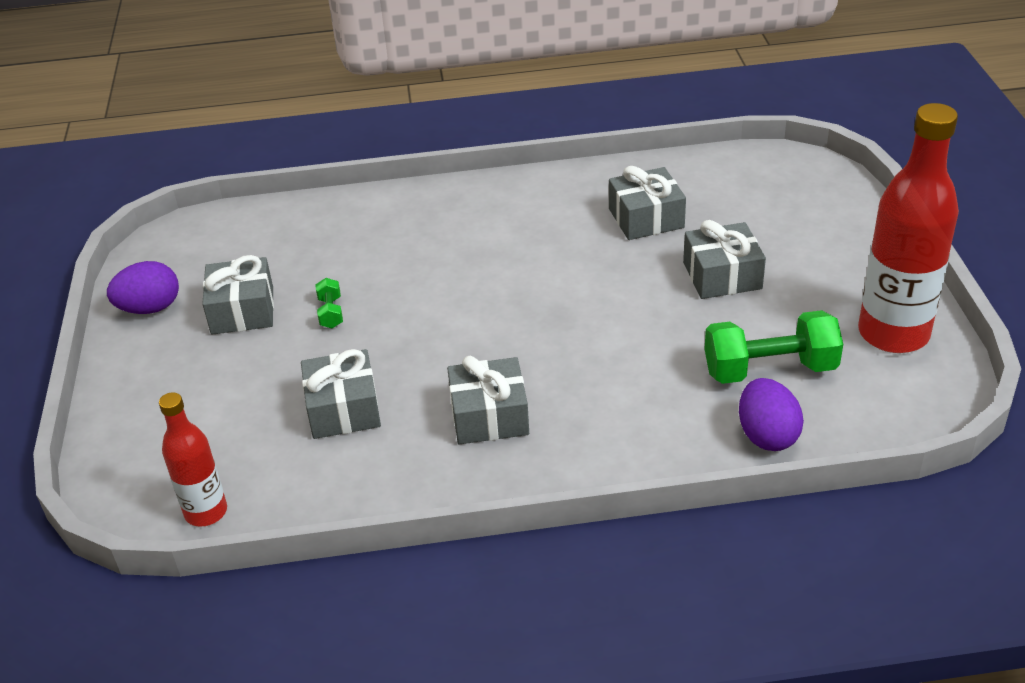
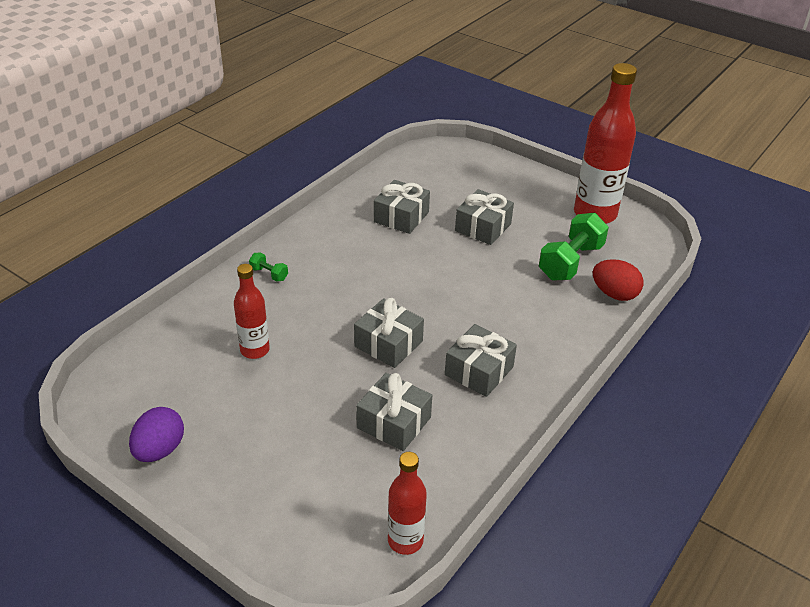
camera: 50 degrees left, 0 degrees up
grey gift [202,255,274,335] -> grey gift moved to [354,298,424,368]
green dumbbell [315,278,343,328] -> green dumbbell moved to [249,252,288,281]
purple egg [739,378,804,451] -> red egg [593,259,643,301]
none -> red bottle [234,264,270,359]

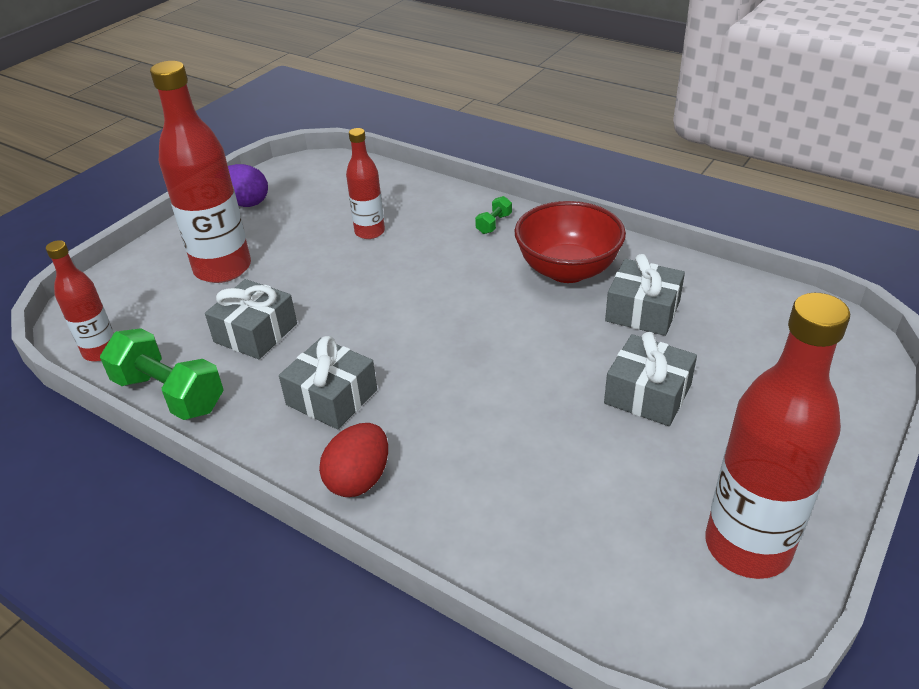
camera: 90 degrees right, 0 degrees up
grey gift [354,298,424,368] -> none
green dumbbell [539,213,609,281] -> green dumbbell moved to [100,328,224,420]
red egg [593,259,643,301] -> red egg moved to [319,423,388,497]
none -> red bottle [150,61,251,283]
none -> red bowl [515,201,626,283]

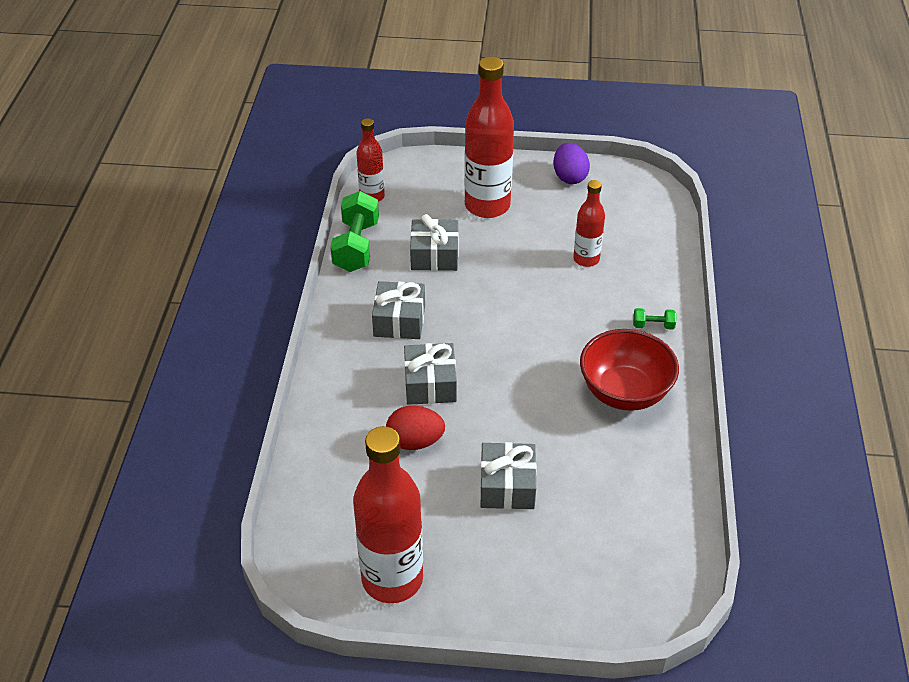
camera: 60 degrees right, 5 degrees up
red egg [319,423,388,497] -> red egg moved to [386,405,445,450]
grey gift [605,254,685,336] -> grey gift moved to [404,343,457,405]

